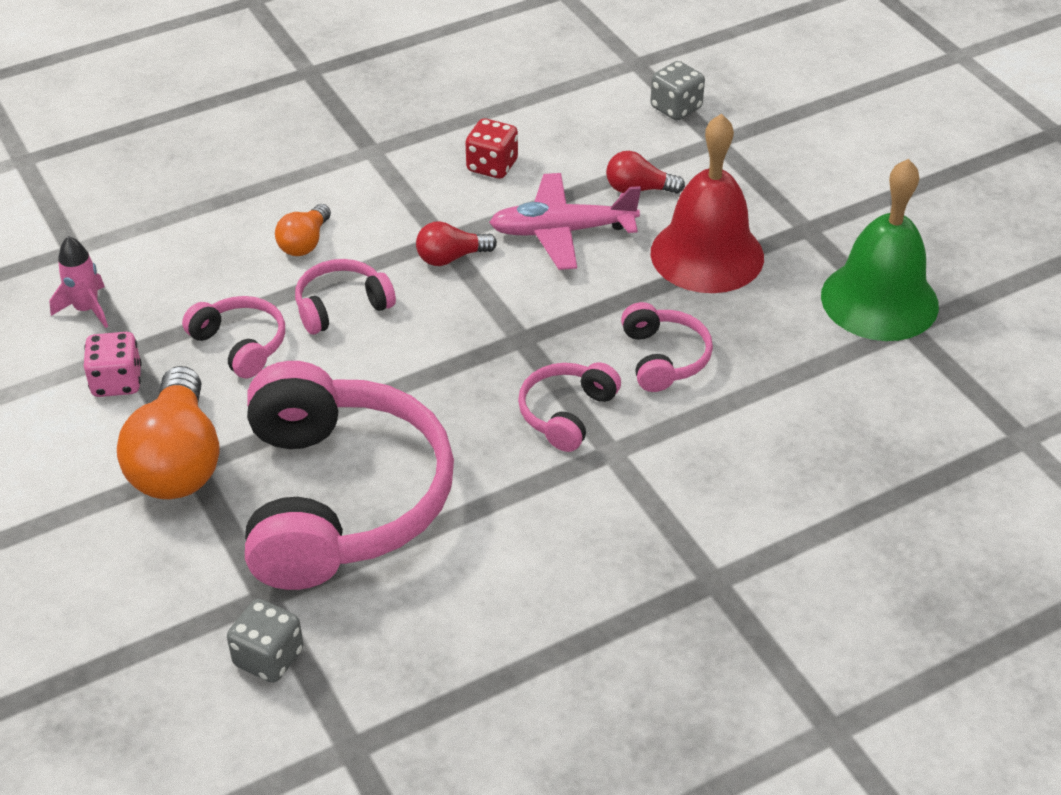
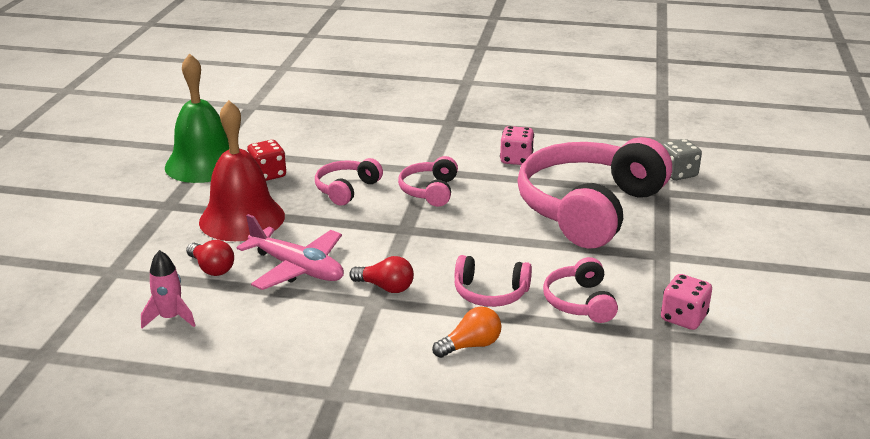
camera: 140 degrees left, 15 degrees down
pink rocket [49,236,108,328] -> pink rocket moved to [141,250,196,328]
orange light bulb [117,366,219,499] -> none
red dice [465,118,518,179] -> red dice moved to [247,140,286,181]
pink headphones [518,362,621,452] -> pink headphones turned 120 degrees clockwise [398,156,458,207]
grey dice [650,61,705,120] -> none
none -> pink dice [500,126,534,165]

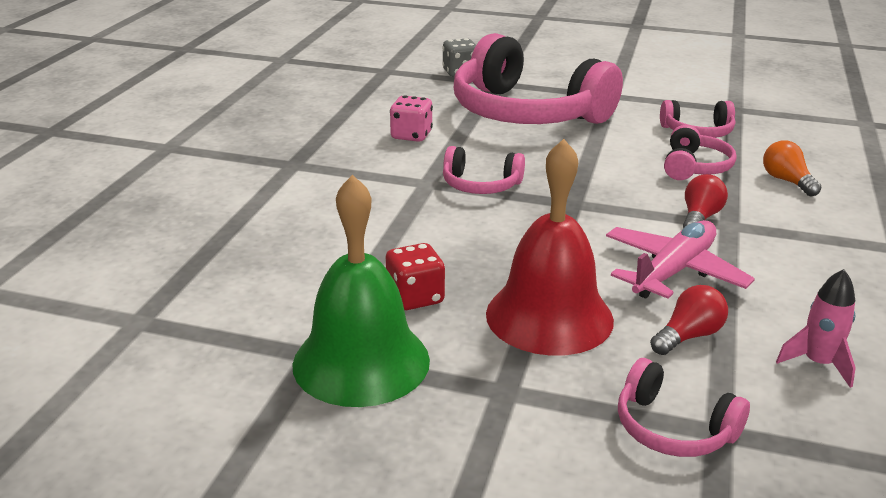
camera: 85 degrees left, 0 degrees up
pink headphones [315,158,383,206] -> pink headphones moved to [618,358,750,457]
pink dice [661,274,712,330] -> none

